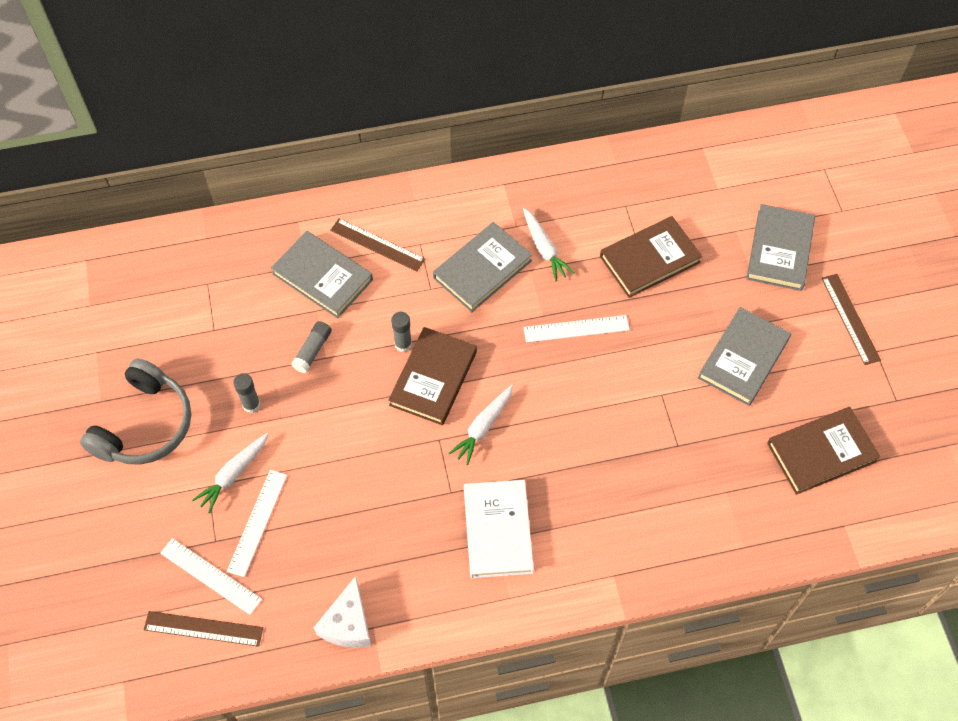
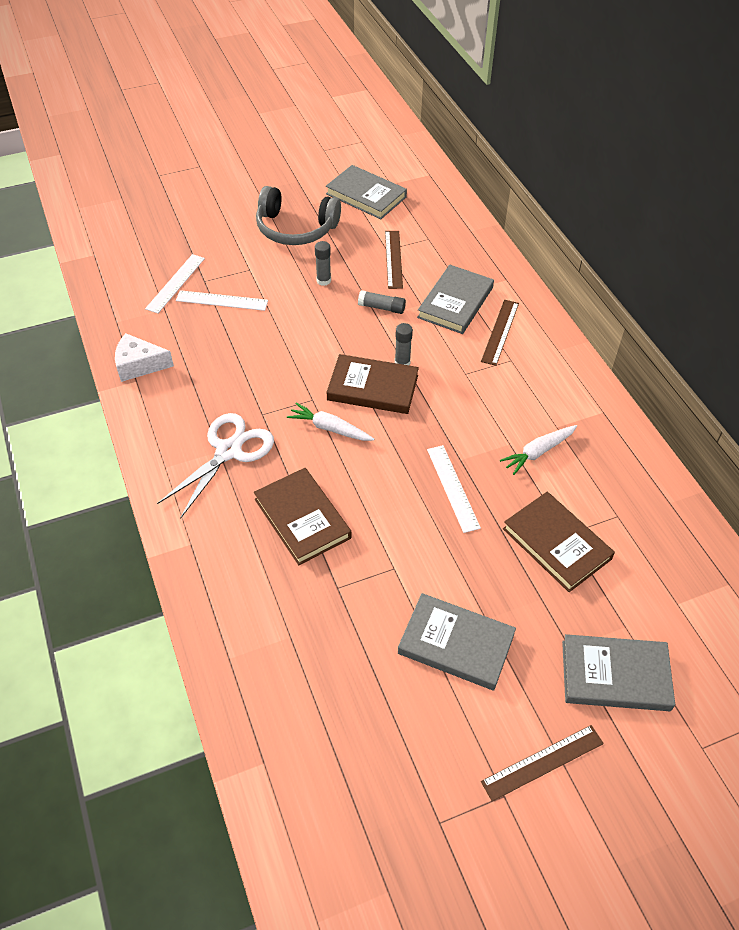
camera: 80 degrees right, 10 degrees down
brown ruler [144,611,263,647] -> brown ruler moved to [385,231,403,289]
white carrot [192,433,269,514] -> none
grey book [433,222,532,312] -> grey book moved to [326,165,407,219]
white book [464,480,534,578] -> white scissors [157,413,274,519]
brown book [767,407,880,495] -> brown book moved to [254,468,351,565]

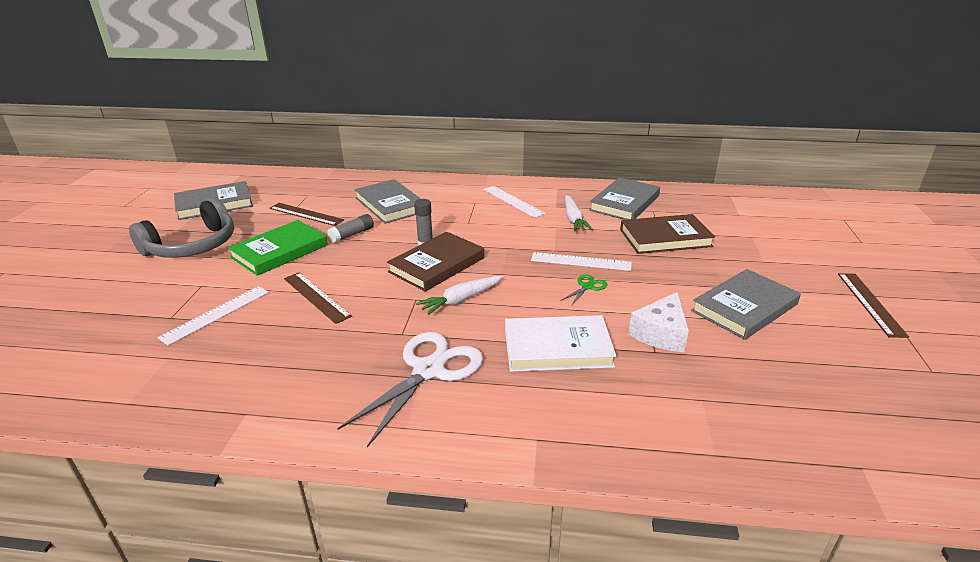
camera: 60 degrees left, 20 degrees down
white cheese [115,333,174,382] -> white cheese moved to [628,292,689,352]
white ruler [145,254,205,313] -> white ruler moved to [483,186,545,218]
white scissors [157,413,274,519] -> white scissors turned 60 degrees clockwise [337,332,483,447]
brown book [254,468,351,565] -> white book [505,315,616,372]
grey glue stick [315,241,331,286] -> green book [228,220,328,276]
brown ruler [481,300,519,366] -> brown ruler moved to [284,272,352,324]
grey book [562,634,675,711] -> grey book moved to [589,177,660,220]
none -> green scissors [560,274,607,306]

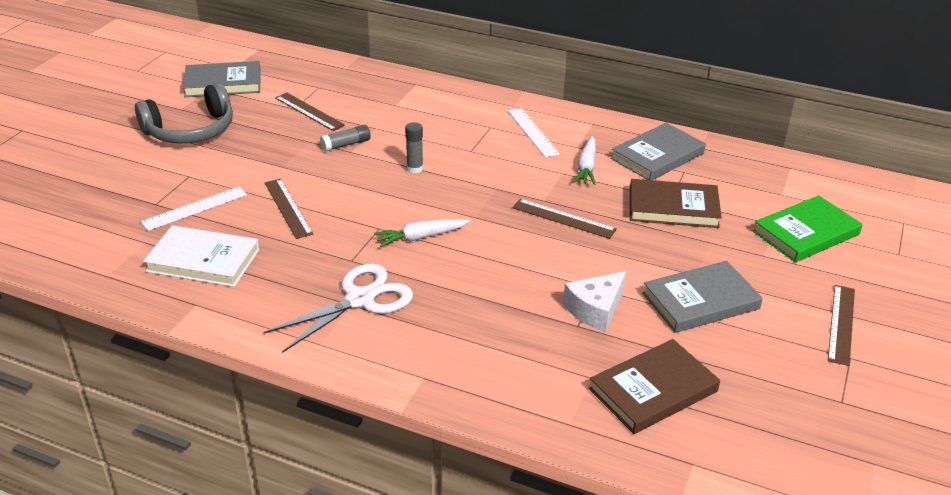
camera: 15 degrees right, 5 degrees up
green book [228,220,328,276] -> green book moved to [753,195,863,262]
grey book [354,179,421,224] -> none
brown book [387,232,484,292] -> brown book moved to [589,339,720,434]
white book [505,315,616,372] -> white book moved to [143,225,259,287]
white ruler [531,252,632,271] -> brown ruler [512,199,617,239]
green scissors [560,274,607,306] -> none

